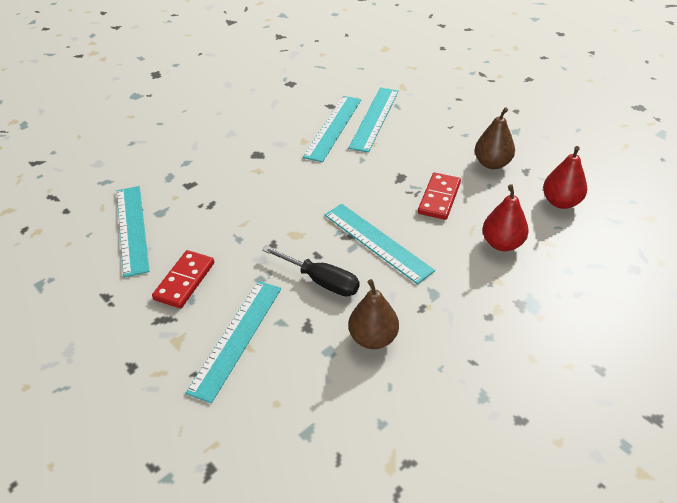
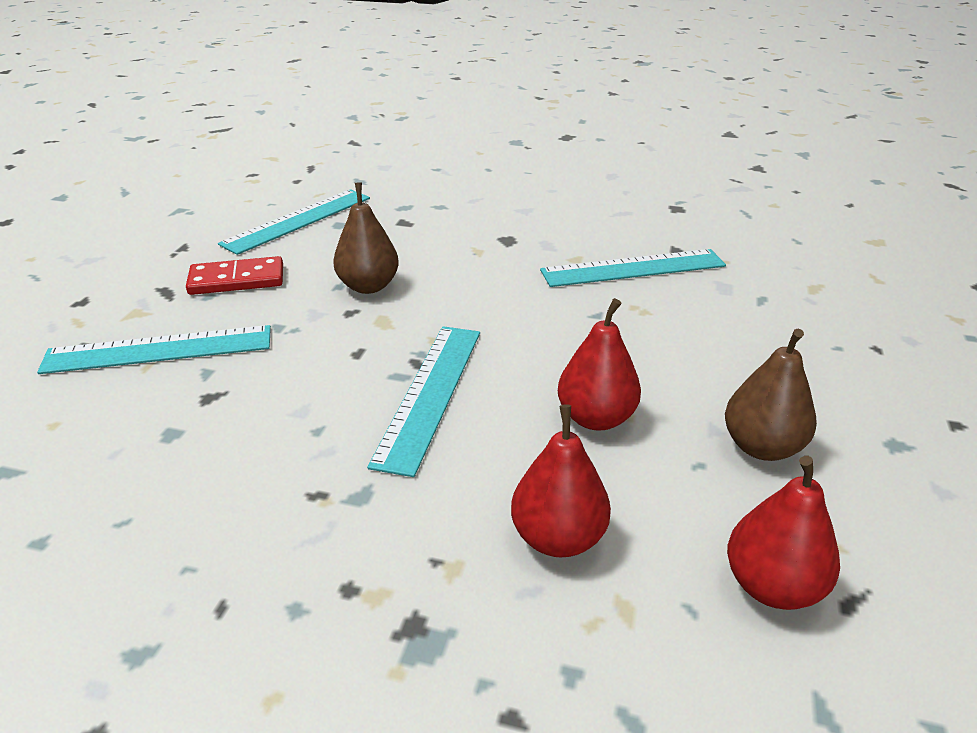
camera: 55 degrees right, 10 degrees down
black screwdriver [262,246,360,296] -> none
turquoise ruler [348,88,399,153] -> none
brown pear [348,279,399,349] -> brown pear moved to [333,182,399,294]
red domino [418,173,461,220] -> red pear [558,298,641,431]

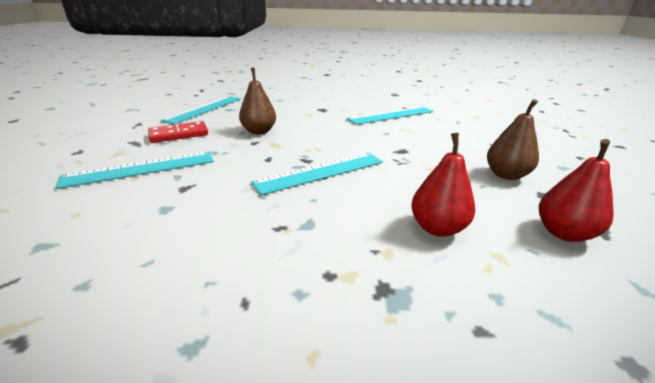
camera: 15 degrees left, 5 degrees down
turquoise ruler [367,326,480,477] -> turquoise ruler turned 60 degrees clockwise [251,152,383,195]
red pear [558,298,641,431] -> none

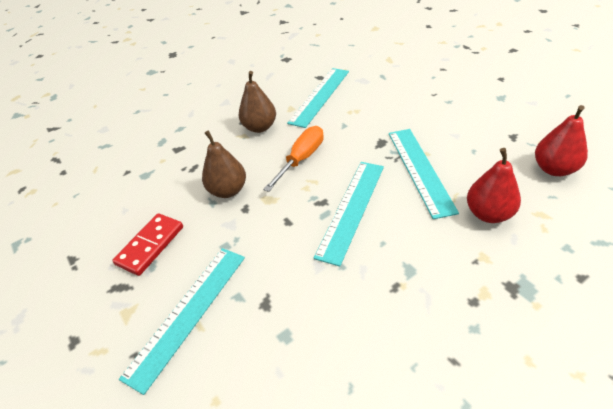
camera: 30 degrees left, 15 degrees up
turquoise ruler [161,96,241,125] -> turquoise ruler moved to [389,129,459,219]
brown pear [487,99,539,180] -> brown pear moved to [238,71,276,133]
none -> orange screwdriver [263,126,324,192]

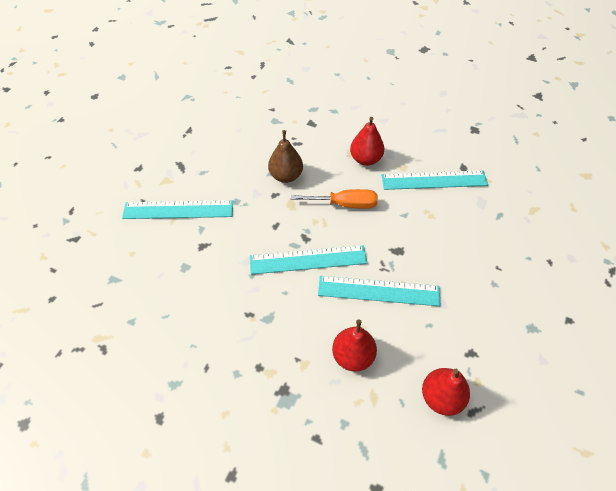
camera: 55 degrees right, 10 degrees up
red domino [112,213,183,276] -> none
brown pear [238,71,276,133] -> red pear [350,117,385,166]
turquoise ruler [389,129,459,219] -> turquoise ruler turned 45 degrees clockwise [318,276,441,306]

